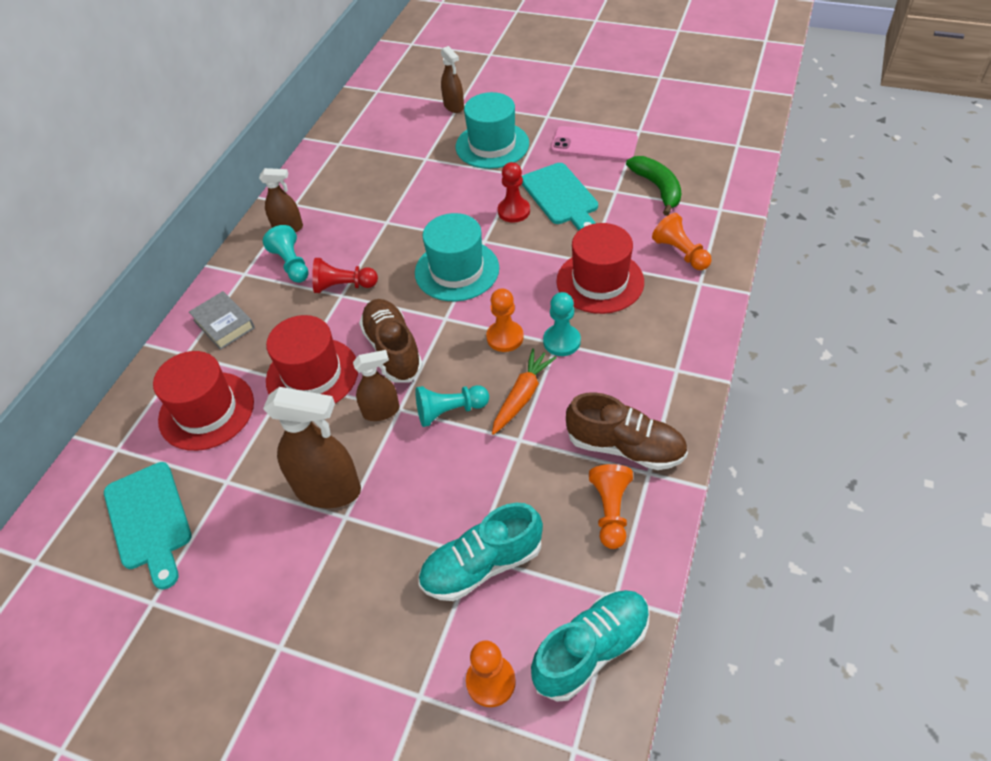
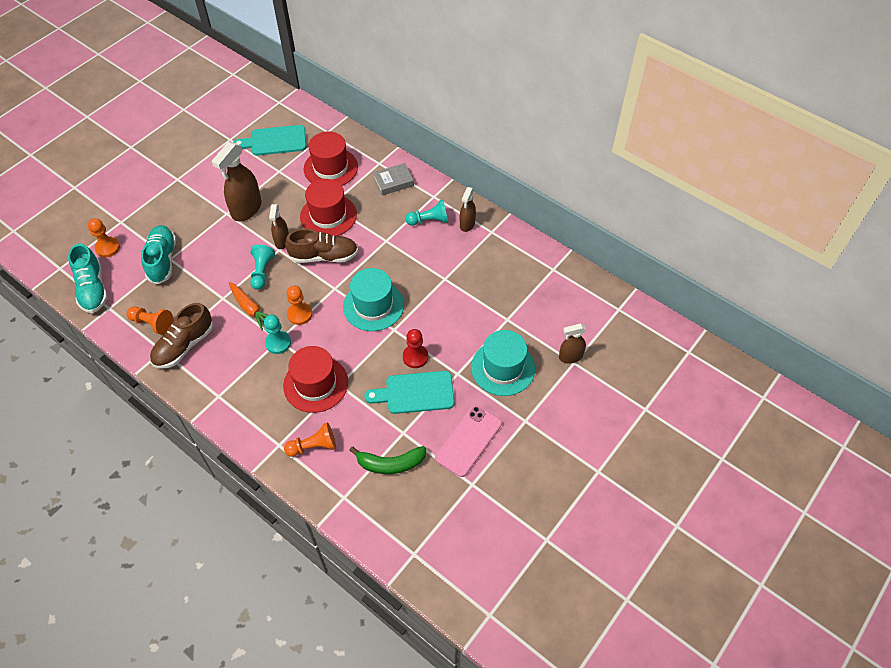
camera: 105 degrees right, 5 degrees up
red pawn [312,258,378,293] -> none

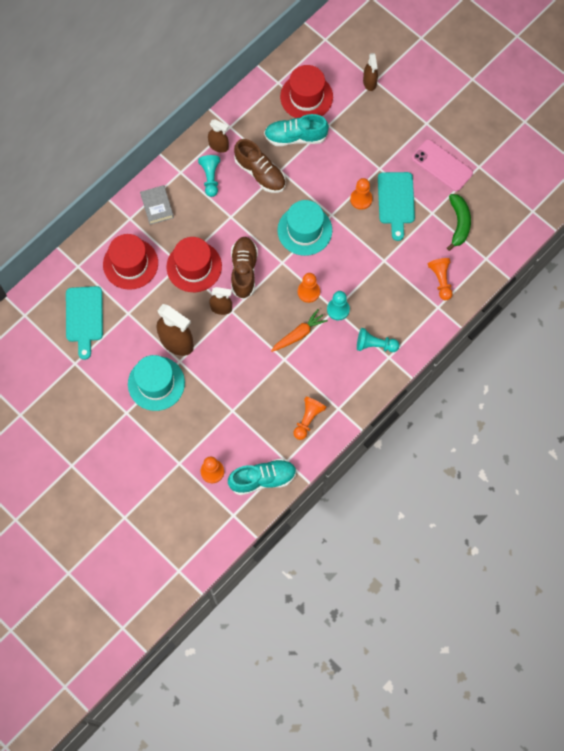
camera: 85 degrees left, 15 degrees up
turquoise shoe [141,225,176,284] -> turquoise shoe moved to [264,114,329,146]
brown shoe [150,303,214,368] -> brown shoe moved to [234,139,286,193]
turquoise pawn [250,245,275,290] -> turquoise pawn moved to [357,328,399,352]
red hat [283,346,348,413] -> red hat moved to [280,65,333,118]
red pawn [403,329,428,368] -> orange pawn [350,178,372,210]
turquoise hat [471,330,535,396] -> turquoise hat moved to [128,355,185,411]

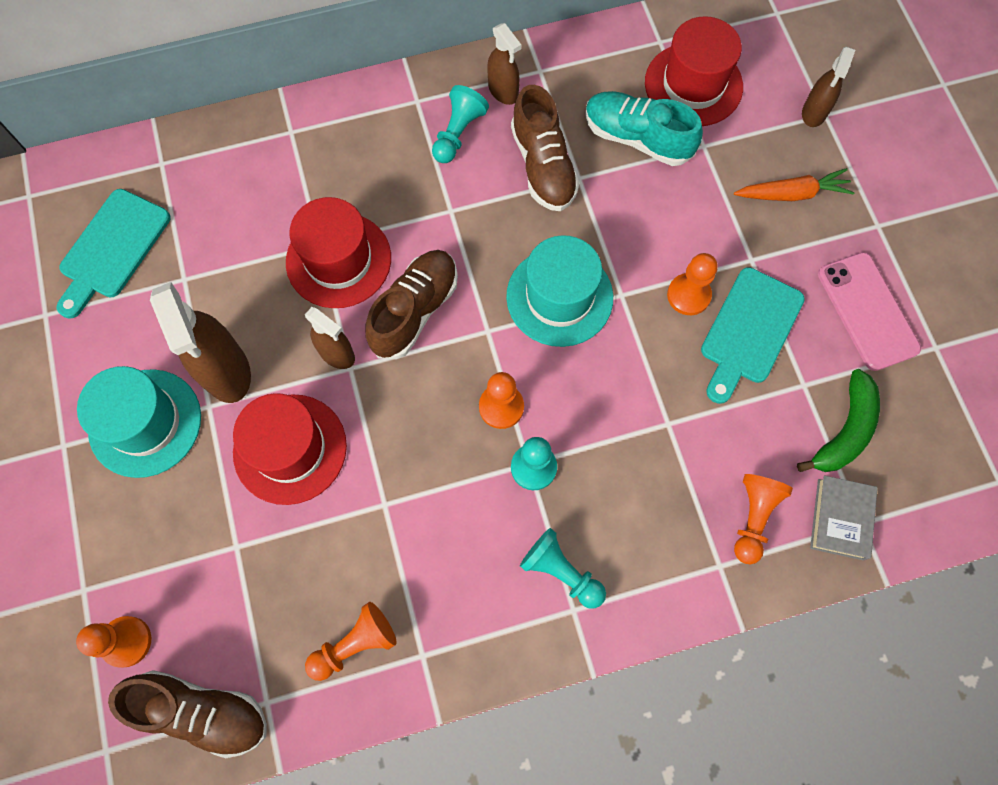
camera: 30 degrees right, 0 degrees up
red hat [103,234,158,290] -> red hat moved to [233,393,347,505]
grey book [140,185,174,225] -> grey book moved to [810,475,878,560]
turquoise shoe [228,458,297,495] -> brown shoe [108,671,267,758]
orange carrot [271,309,328,352] -> orange carrot moved to [734,168,855,201]

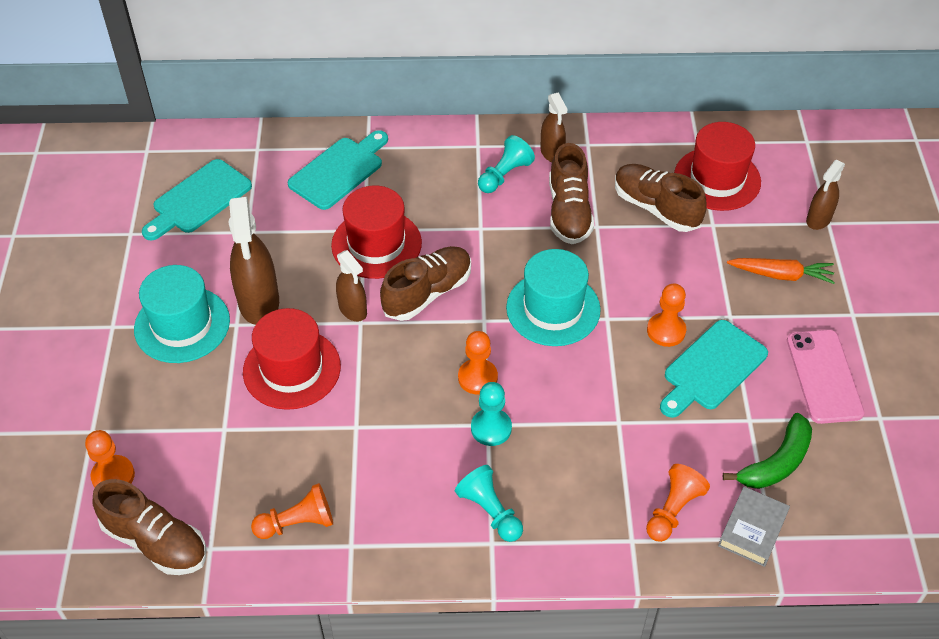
camera: 15 degrees right, 20 degrees down
turquoise shoe [585,91,703,166] -> brown shoe [615,164,707,232]
none -> turquoise cutting board [288,130,388,210]

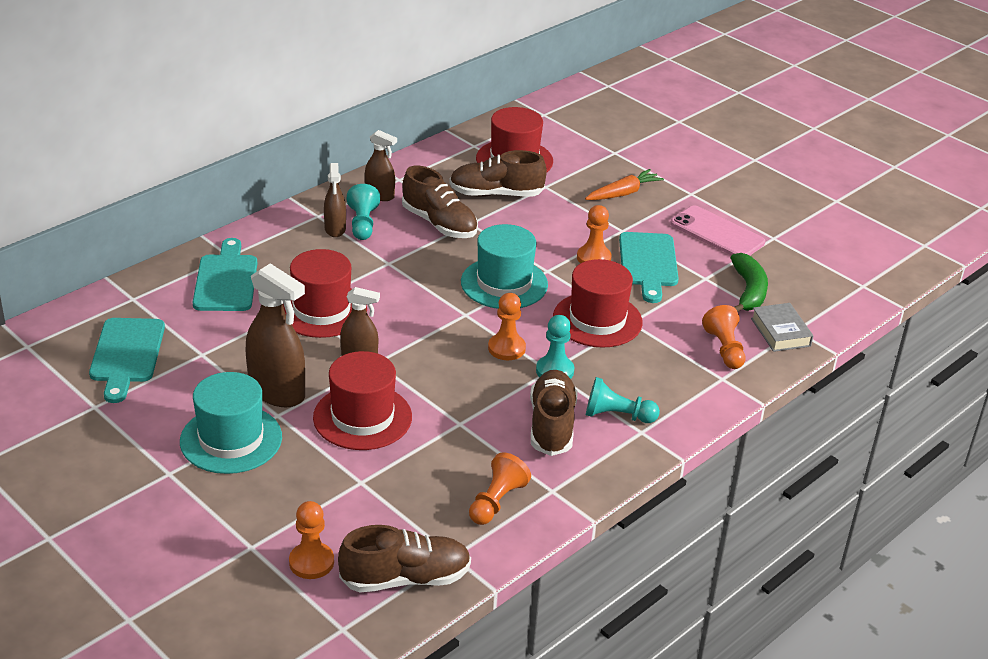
camera: 45 degrees left, 15 degrees down
brown shoe [380,246,471,321] -> brown shoe moved to [530,370,578,456]
brown spray bottle [806,160,845,230] -> brown spray bottle moved to [324,163,346,237]
none -> red hat [553,259,643,348]

